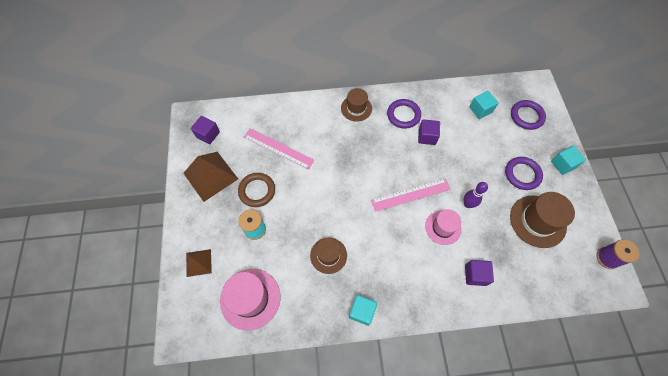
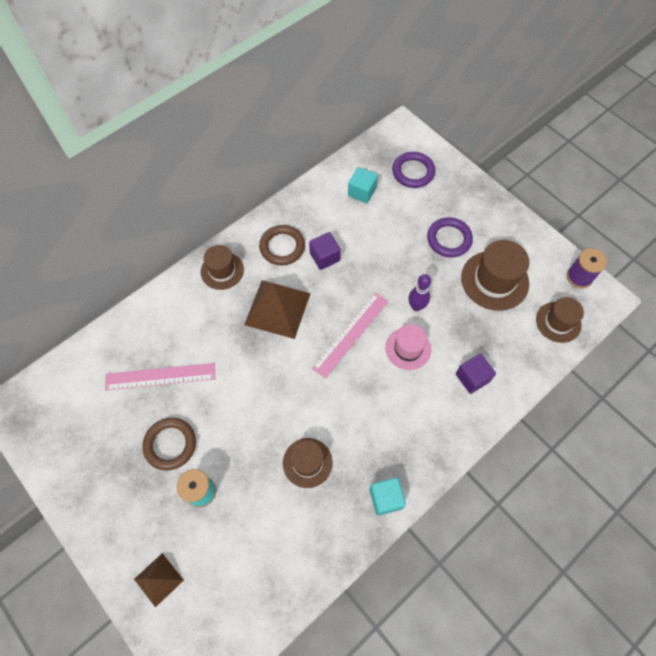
camera: 35 degrees left, 0 degrees up
brown pyramid [183,152,238,202] -> brown pyramid moved to [244,281,311,339]
purple cube [191,116,220,144] -> none
pink hat [220,269,280,331] -> none
purple ring [387,99,421,129] -> brown ring [259,225,305,265]
turquoise cube [551,146,586,175] -> none
none -> brown hat [536,297,584,343]

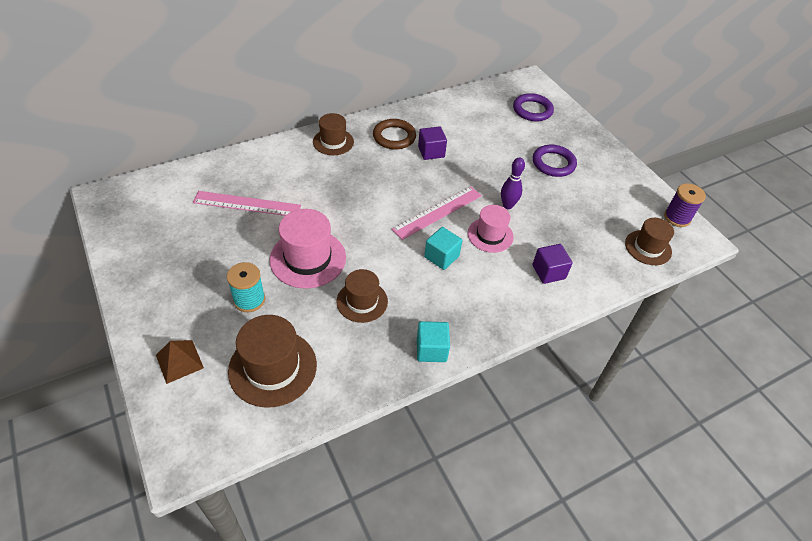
camera: 10 degrees right, 15 degrees down
brown ring [142,418,196,471] -> none
brown pyramid [244,281,311,339] -> none
turquoise cube [348,167,378,203] -> turquoise cube moved to [424,227,462,270]
brown hat [461,240,529,311] -> brown hat moved to [228,315,317,408]
none -> pink hat [269,209,346,289]

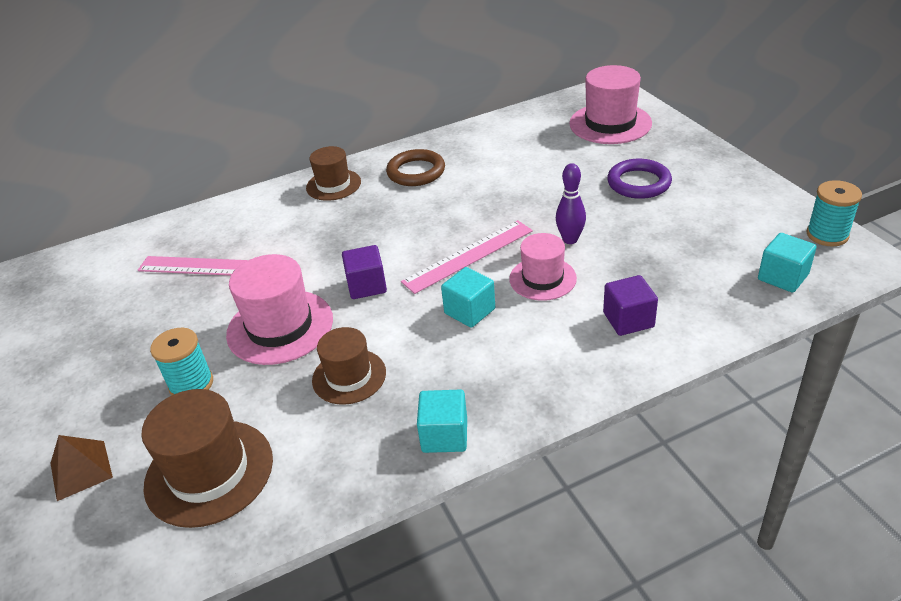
camera: 10 degrees right, 10 degrees down
purple cube [418,126,447,160] -> purple cube moved to [342,245,387,299]
purple ring [513,93,554,121] -> pink hat [569,65,652,144]
brown hat [625,218,674,265] -> turquoise cube [758,233,817,293]
purple spool [664,183,706,227] -> turquoise spool [806,180,862,247]

